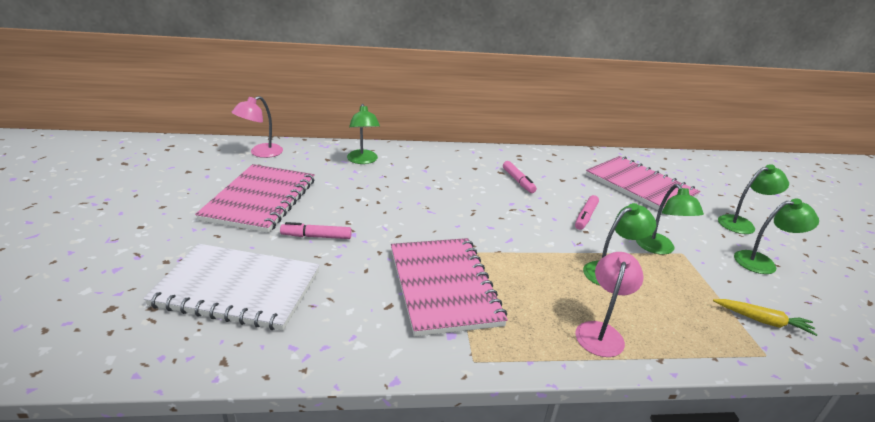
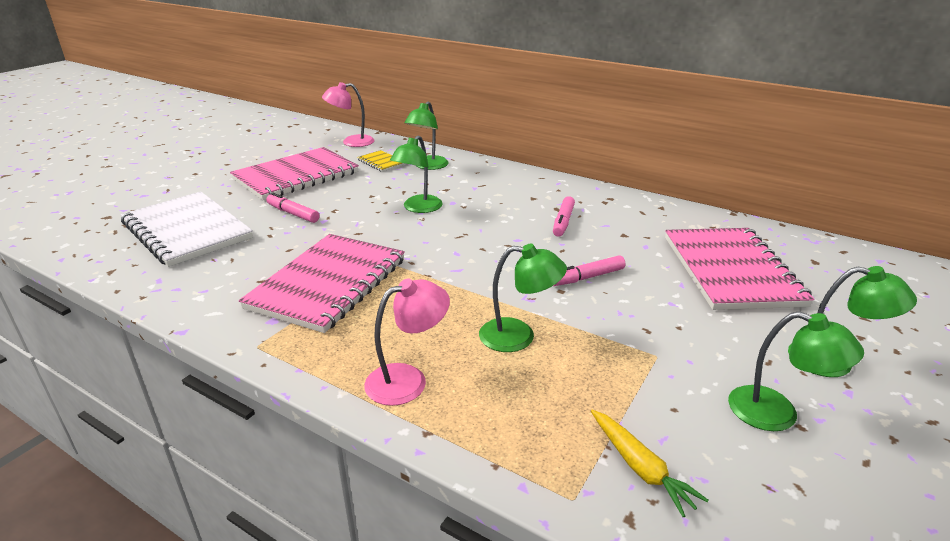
camera: 40 degrees right, 0 degrees up
green lamp [636,184,704,255] -> green lamp moved to [390,135,443,213]
none -> yellow notebook [357,150,406,172]

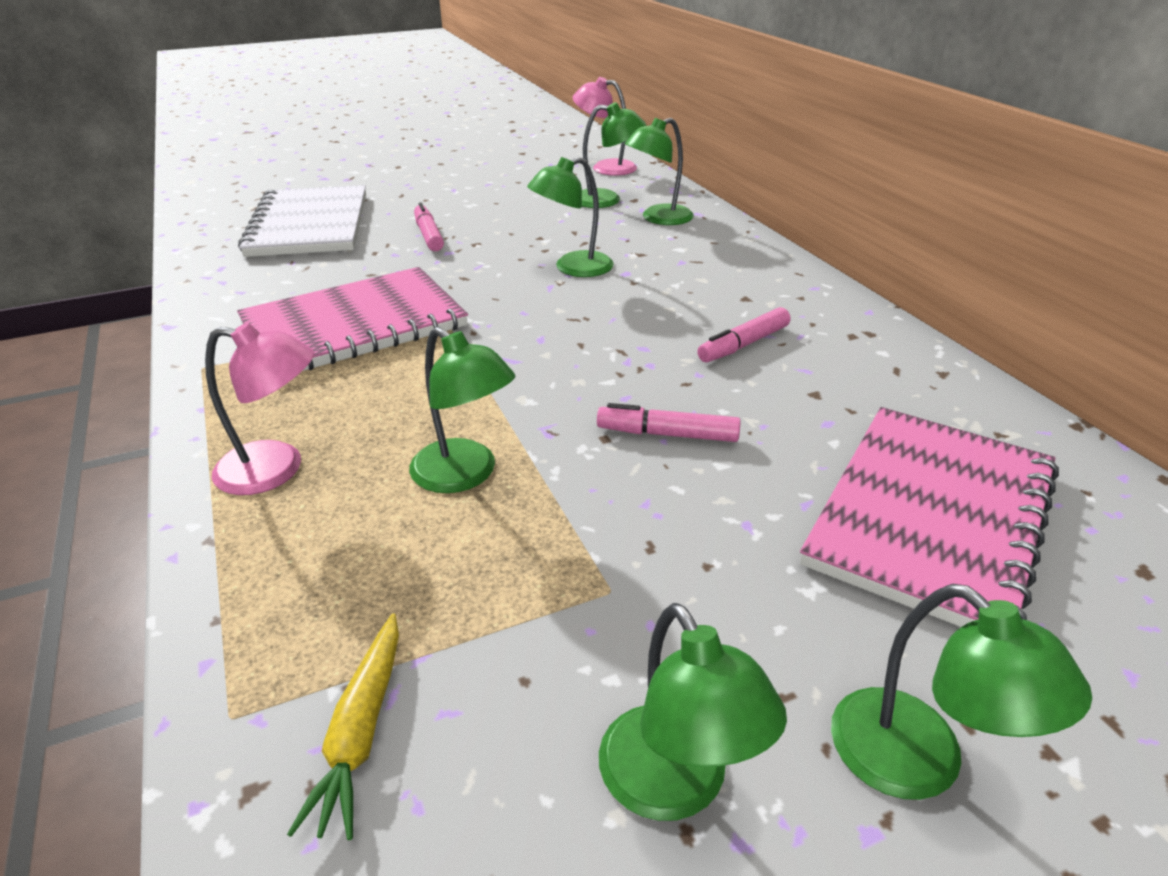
camera: 35 degrees right, 5 degrees up
pink notebook [230,147,359,200] -> none
yellow notebook [357,150,406,172] -> green lamp [582,102,646,208]

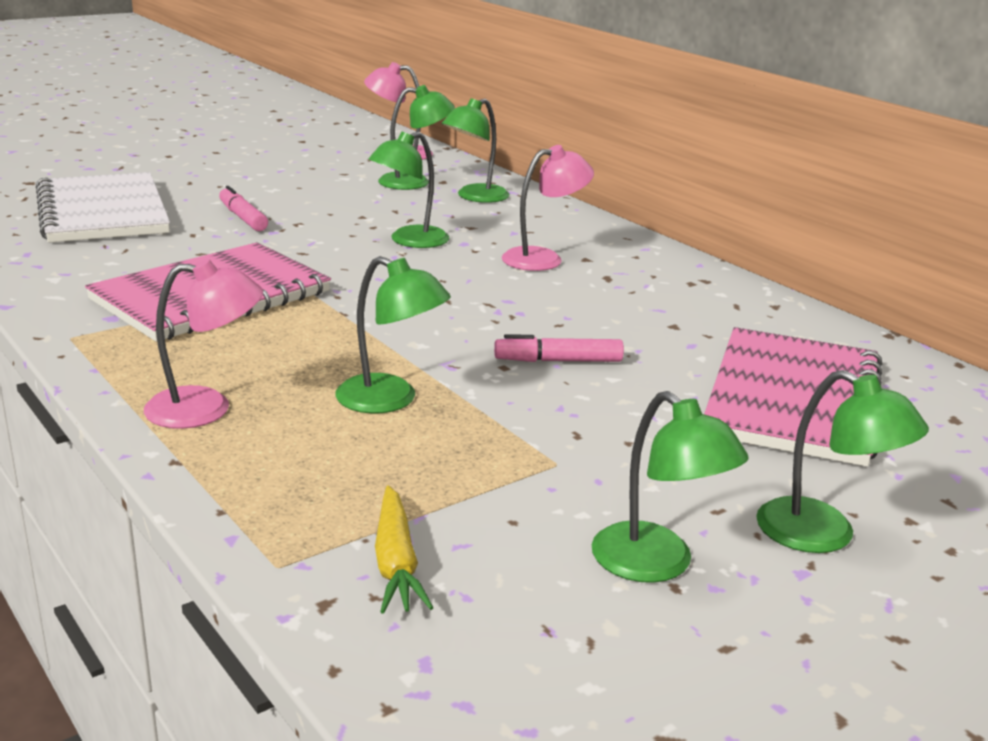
camera: 15 degrees left, 10 degrees down
pink marker [697,307,791,362] -> none
none -> pink lamp [502,145,594,271]

